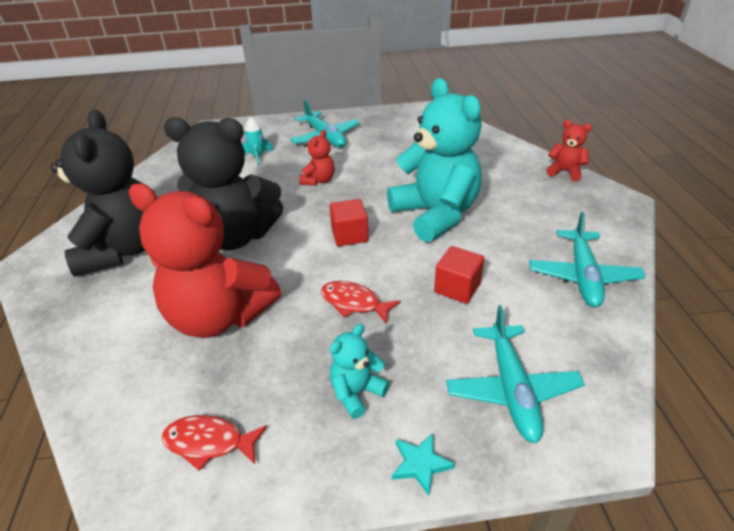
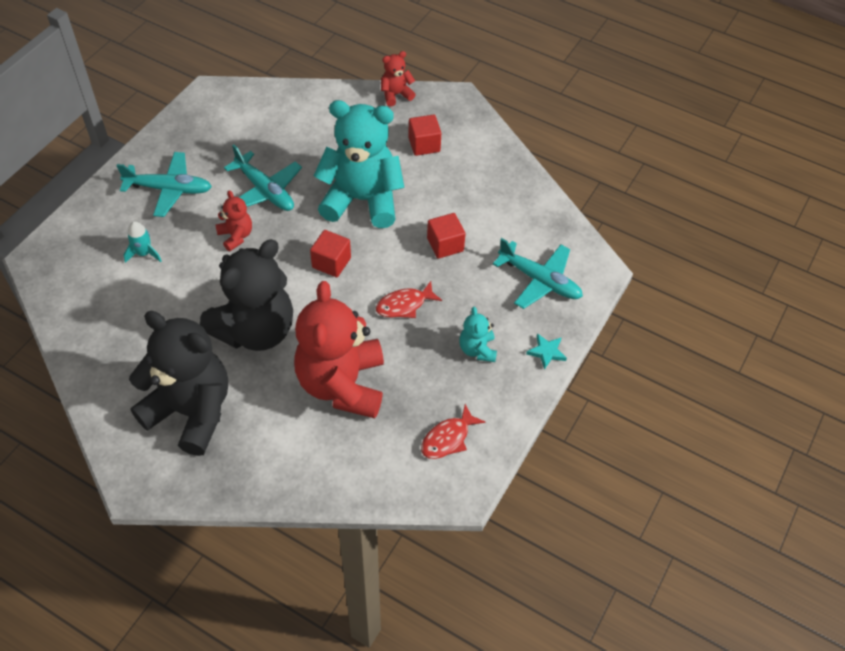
camera: 55 degrees left, 15 degrees up
red teddy bear [128,183,281,338] -> red teddy bear turned 120 degrees clockwise [294,281,384,418]
turquoise plane [529,212,645,307] -> turquoise plane moved to [224,144,302,211]
none -> red cube [408,115,441,156]

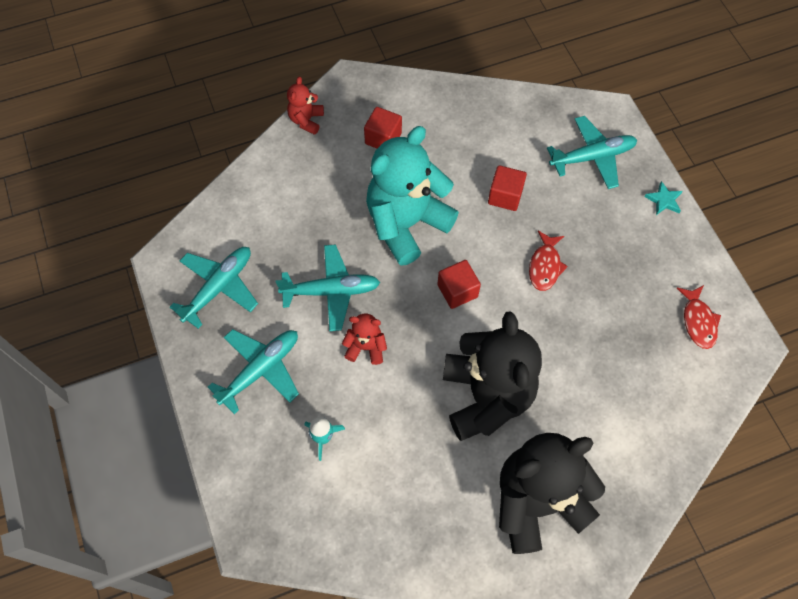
camera: 50 degrees left, 10 degrees up
red teddy bear [294,281,384,418] -> none
turquoise teddy bear [459,307,497,362] -> none
none -> turquoise plane [170,247,258,329]

